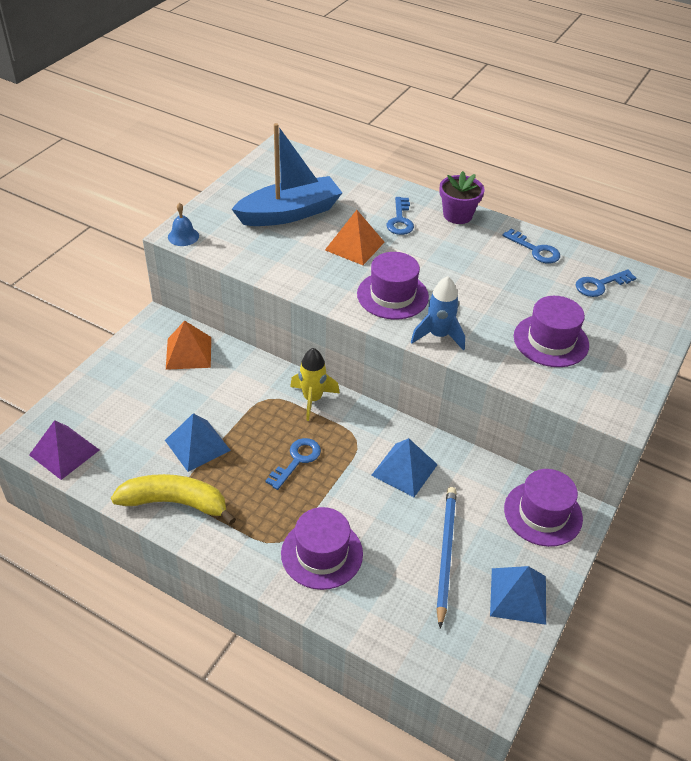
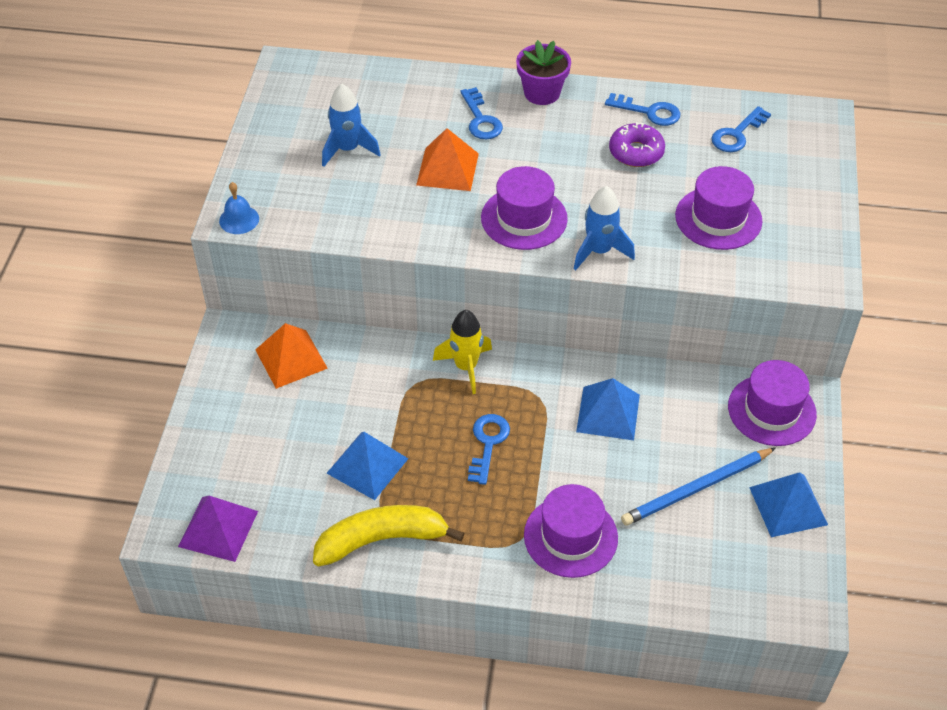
camera: 20 degrees left, 5 degrees up
blue boat [232,123,342,226] -> blue rocket [322,84,381,167]
blue pencil [436,487,457,628] -> blue pencil turned 105 degrees counterclockwise [621,448,776,526]
none -> purple donut [609,122,665,167]

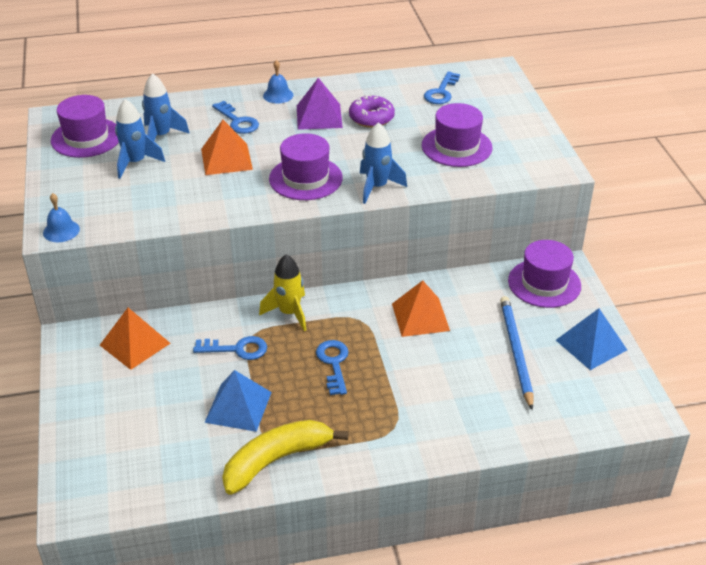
camera: 20 degrees left, 10 degrees down
purple pyramid [178,496,258,562] -> purple pyramid moved to [297,78,343,130]
purple flower pot [516,40,571,105] -> blue bell [263,60,293,103]
purple hat [524,484,618,578] -> purple hat moved to [51,95,119,158]
blue pyramid [576,378,640,440] -> orange pyramid [392,280,450,337]
blue key [605,93,680,126] -> blue key moved to [193,336,267,360]
blue pencil [621,448,776,526] -> blue pencil turned 135 degrees clockwise [500,296,534,410]
none -> blue rocket [142,73,190,141]

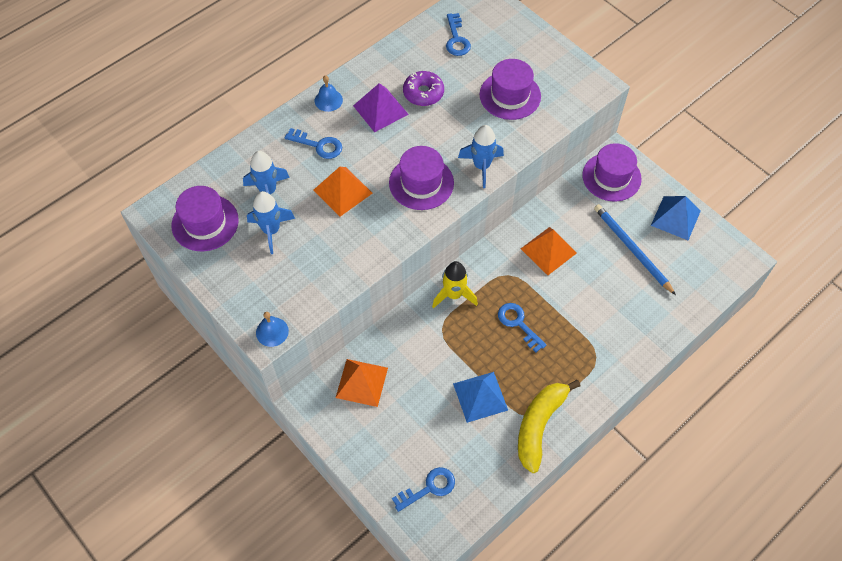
camera: 30 degrees left, 20 degrees up
blue key [193,336,267,360] -> blue key moved to [392,467,455,512]

